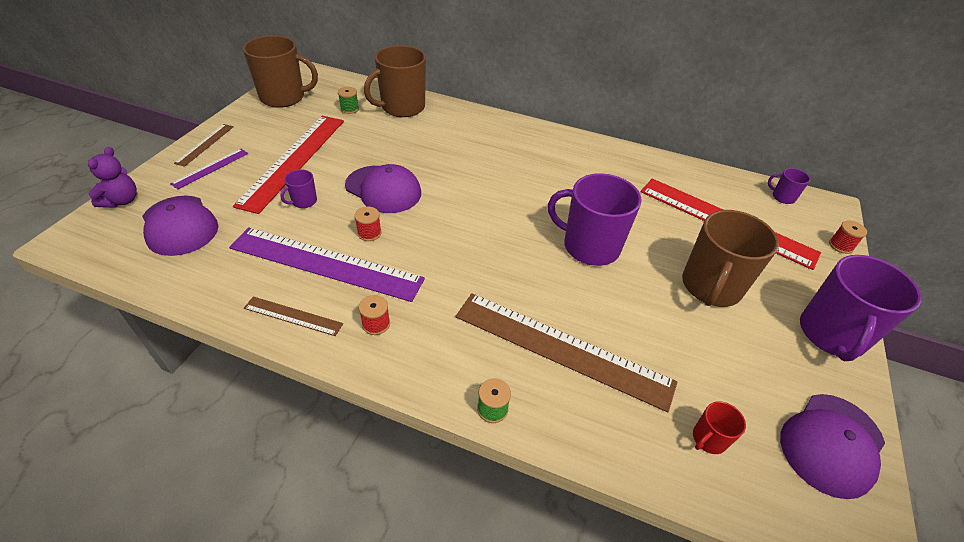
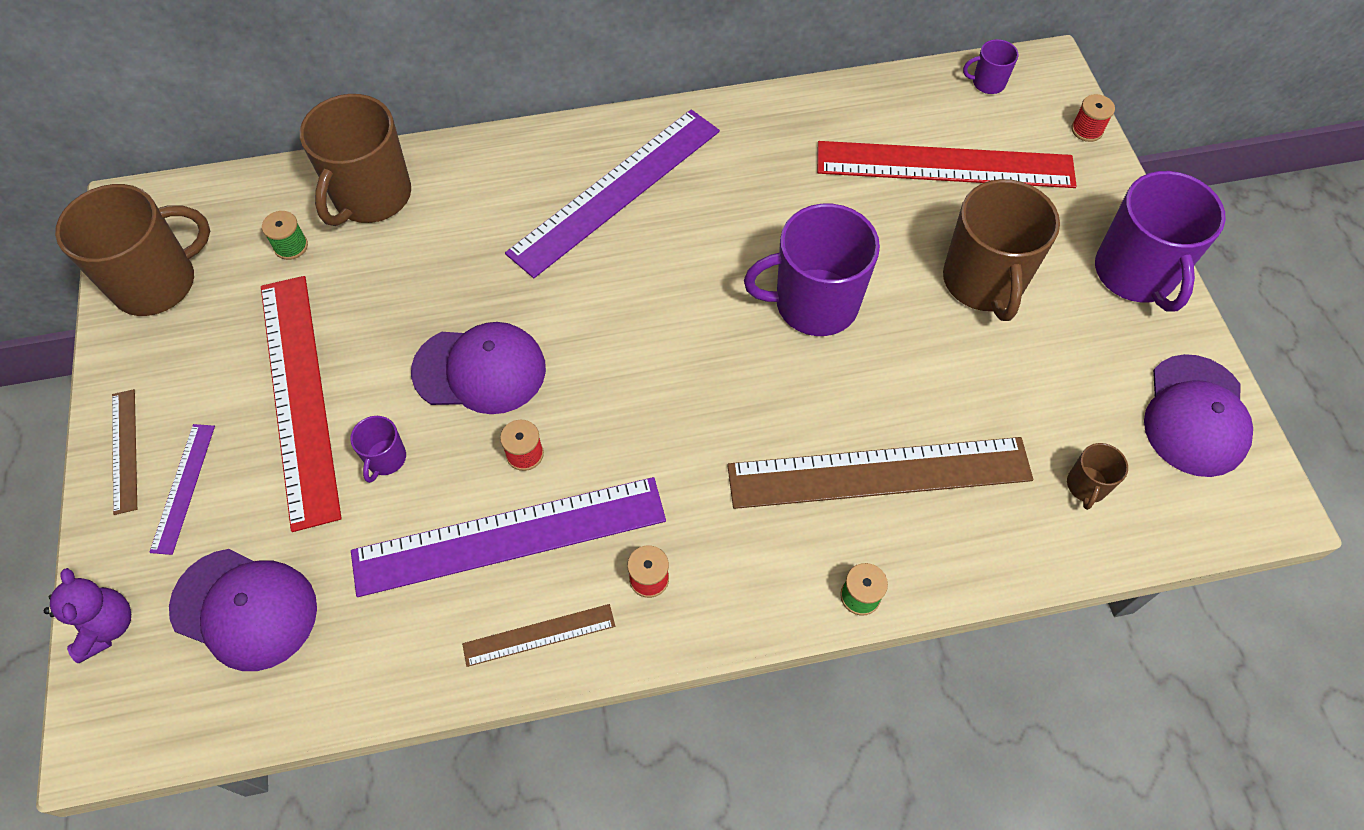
camera: 30 degrees left, 15 degrees up
red mug [693,401,746,454] -> brown mug [1067,443,1128,510]
none -> purple ruler [505,110,720,278]

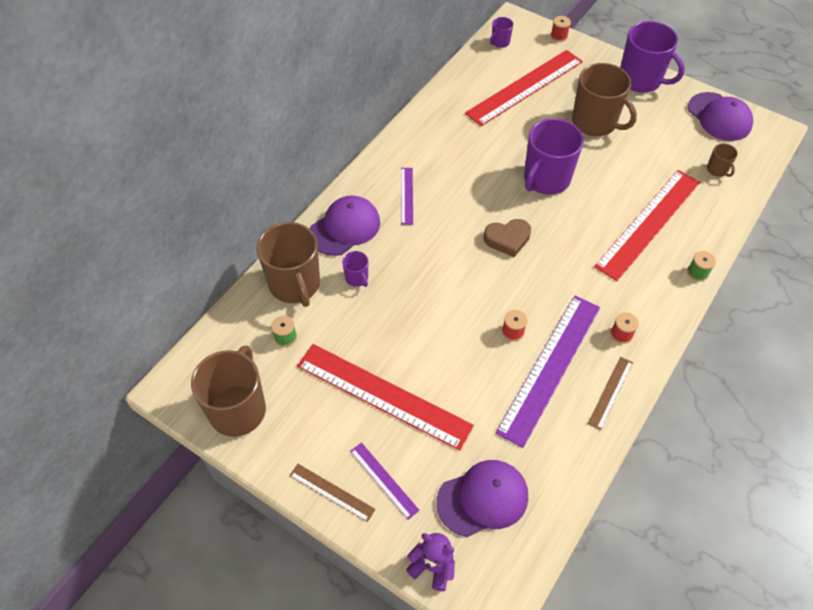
camera: 45 degrees left, 5 degrees down
purple mug [350,416,406,483] -> purple mug moved to [342,251,368,287]
purple cap [411,322,546,414] -> purple cap moved to [310,195,380,256]
purple ruler [505,110,720,278] -> purple ruler [401,168,413,225], size x0.46
brown ruler [727,437,1033,509] -> red ruler [594,170,700,281]
none -> brown heart [484,219,531,257]

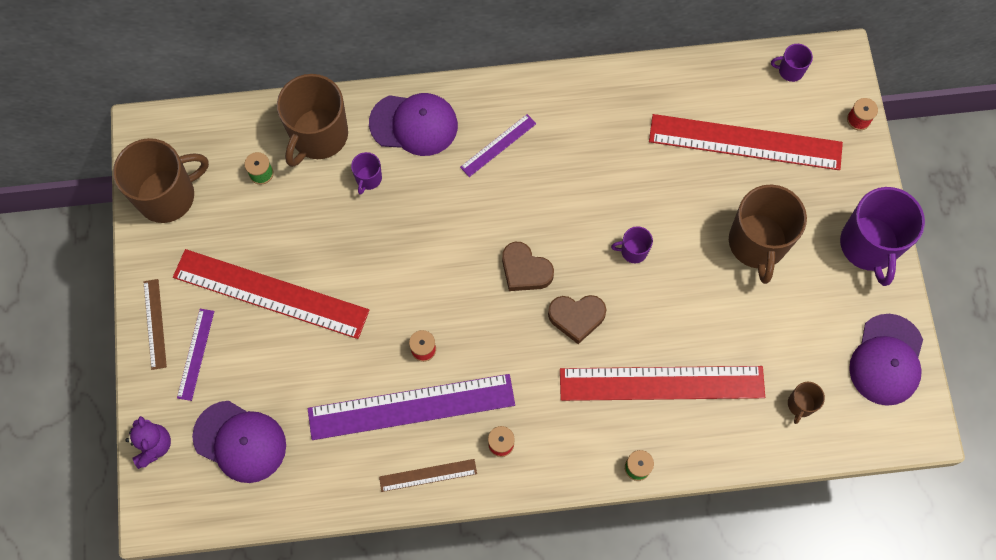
camera: 50 degrees right, 15 degrees up
red ruler [297,344,474,451] -> red ruler turned 60 degrees counterclockwise [173,249,370,339]
purple mug [524,118,584,195] -> purple mug [611,226,653,263], size x0.45
none -> brown heart [548,295,606,344]

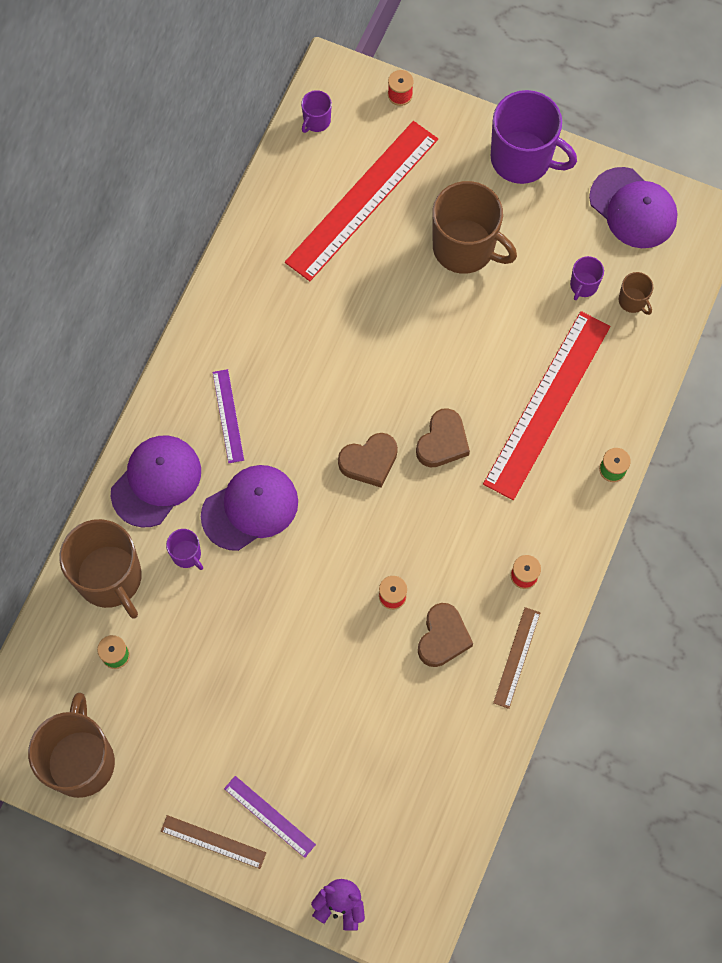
camera: 60 degrees left, 0 degrees up
red ruler [173,249,370,339] -> none
purple cap [192,401,286,483] -> purple cap moved to [201,465,298,551]
purple ruler [308,374,515,440] -> brown heart [418,603,473,667]
purple mug [611,226,653,263] -> purple mug moved to [570,256,604,300]

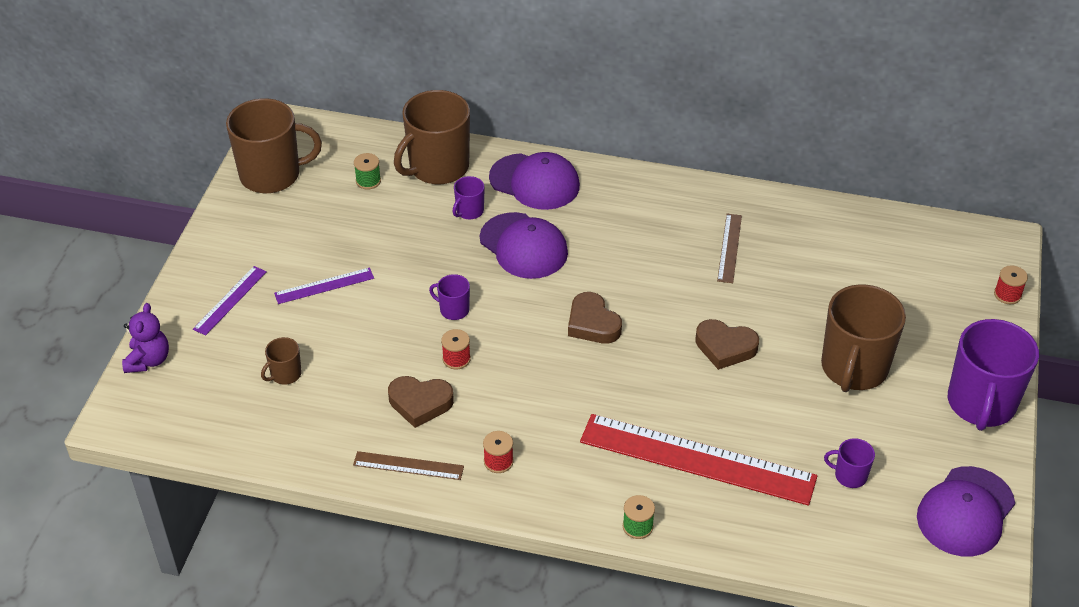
camera: 80 degrees right, 25 degrees down
brown ruler [161,815,266,869] -> brown ruler moved to [717,214,742,283]
purple ruler [213,369,244,463] -> purple ruler moved to [274,267,374,304]
red ruler [285,121,438,281] -> none
purple mug [301,90,332,133] -> purple mug moved to [429,274,470,320]
brown heart [416,408,470,468] -> brown heart moved to [695,319,759,370]
brown mug [619,272,653,315] -> brown mug moved to [261,337,302,385]

